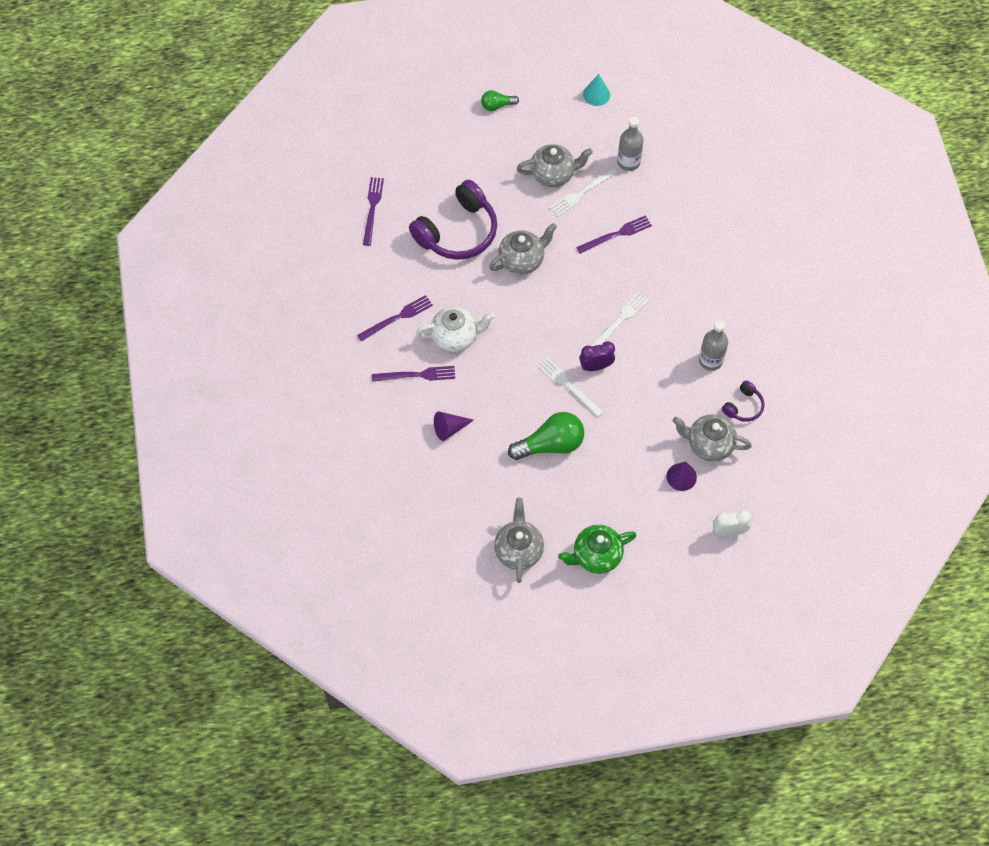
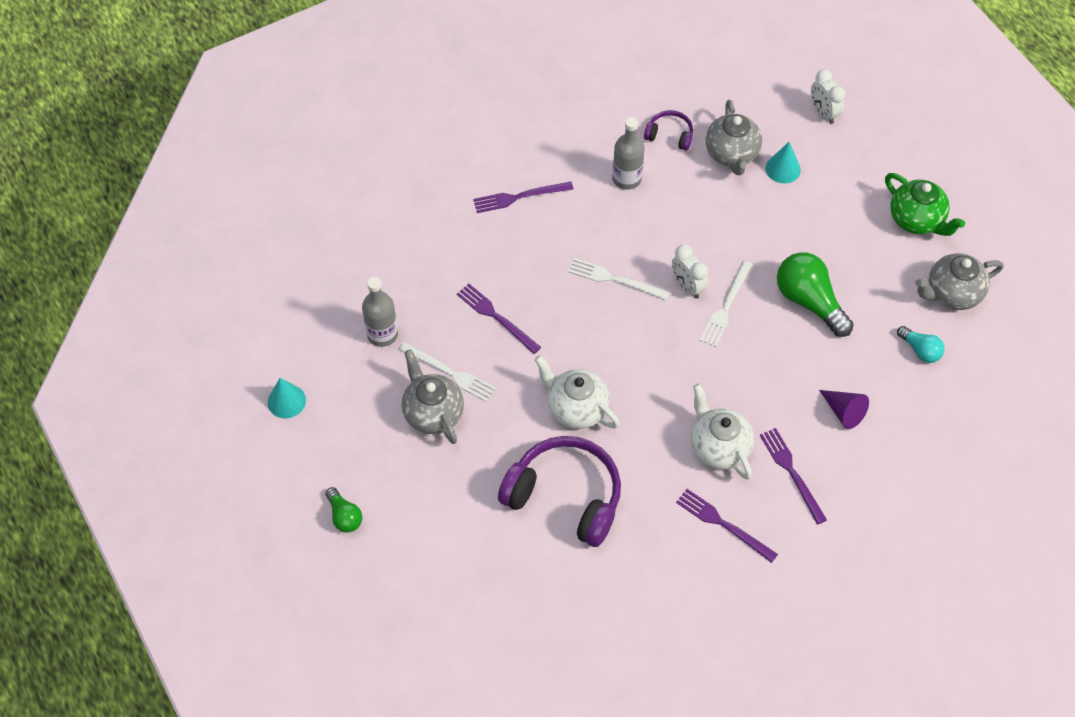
camera: 110 degrees left, 5 degrees down
purple fork [363,177,384,246] -> purple fork moved to [473,181,574,213]
grey teapot [489,223,557,274] -> white teapot [535,355,619,429]
purple clock [579,341,615,371] -> white clock [672,245,708,299]
purple cone [667,462,697,491] -> turquoise cone [765,142,801,183]
none -> turquoise light bulb [897,326,945,363]

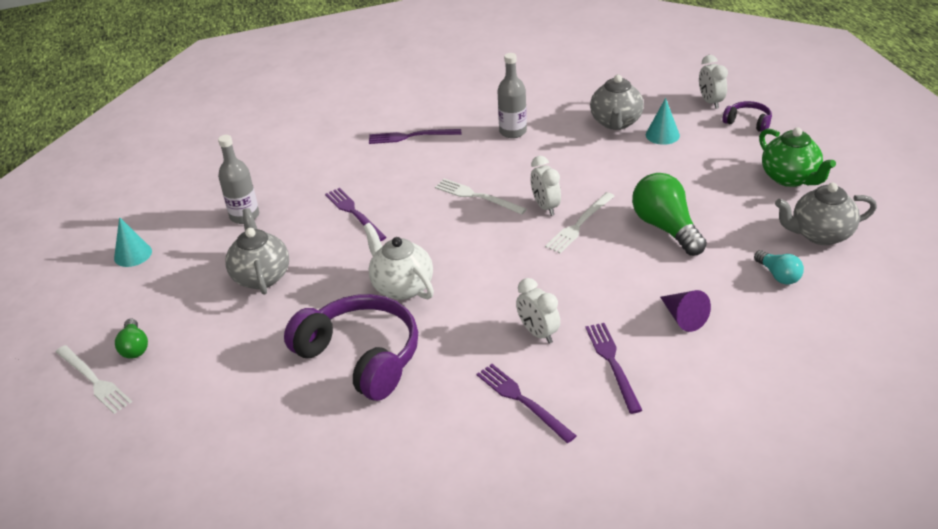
camera: 15 degrees right, 20 degrees down
white fork [399,342,496,402] -> white fork moved to [56,345,132,414]
purple headphones [644,110,693,151] -> purple headphones moved to [723,101,772,132]
white teapot [691,384,754,480] -> white clock [516,278,560,344]

